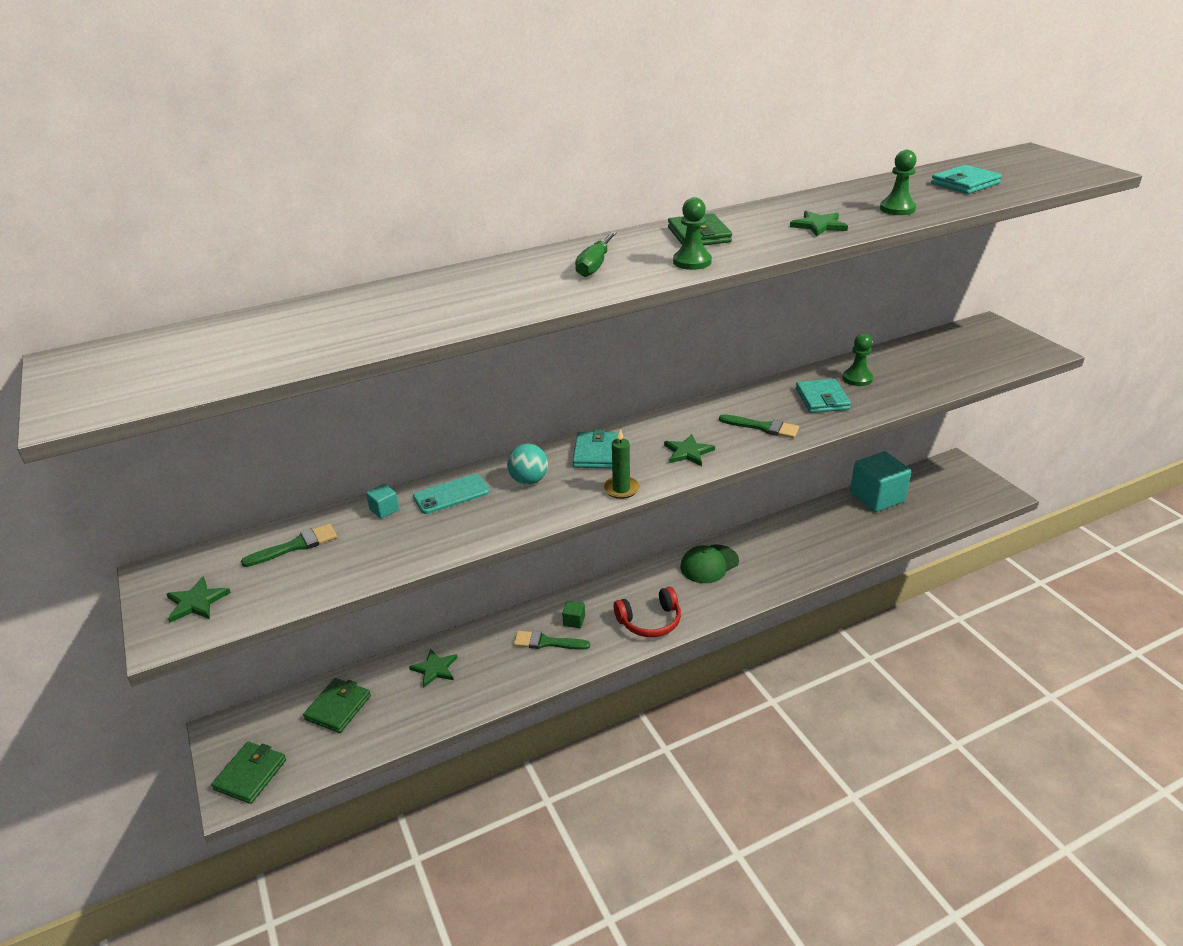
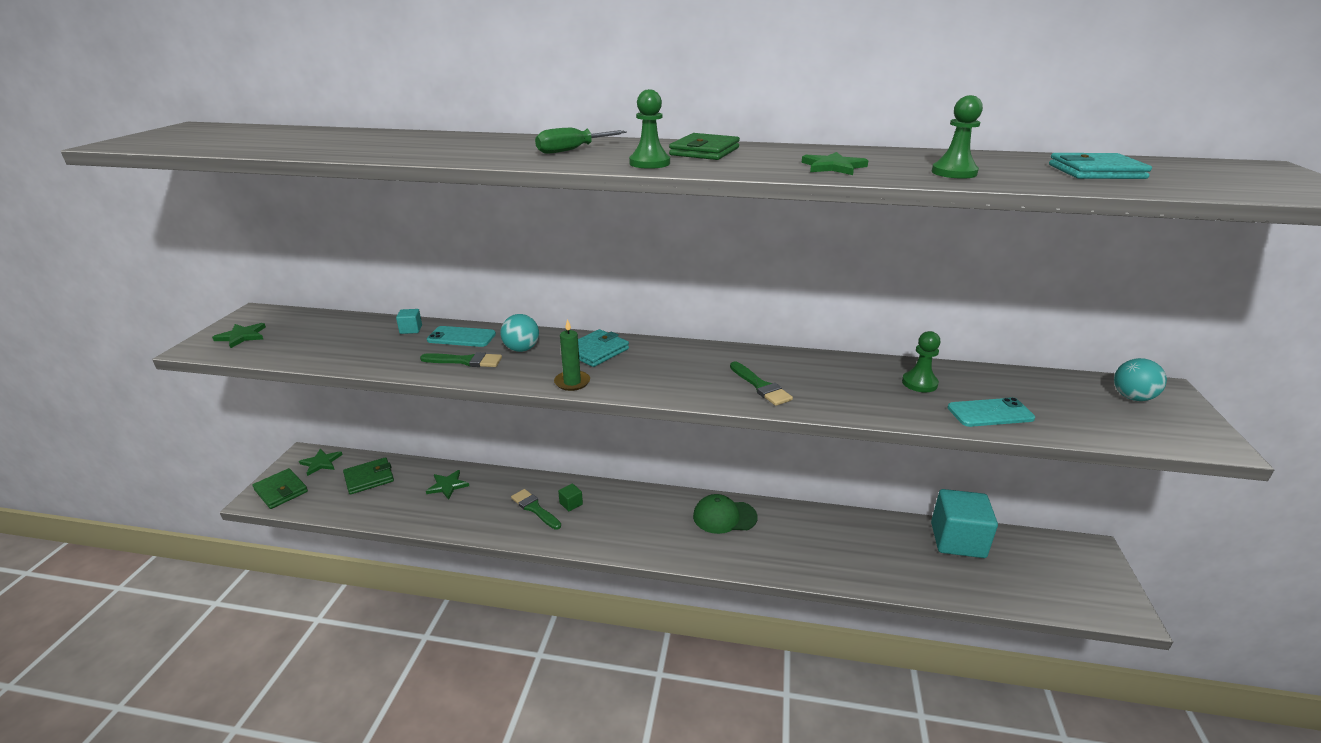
camera: 35 degrees right, 5 degrees down
green wallet [211,742,286,804] -> green wallet turned 75 degrees clockwise [253,468,308,509]
green brush [241,524,337,567] -> green brush moved to [420,352,502,367]
red headphones [614,587,681,637] -> none
green star [664,434,715,466] -> green star moved to [299,449,343,476]
turquoise wallet [796,379,851,413] -> none
none -> turquoise phone [947,397,1035,427]
none -> turquoise ball [1114,358,1167,401]

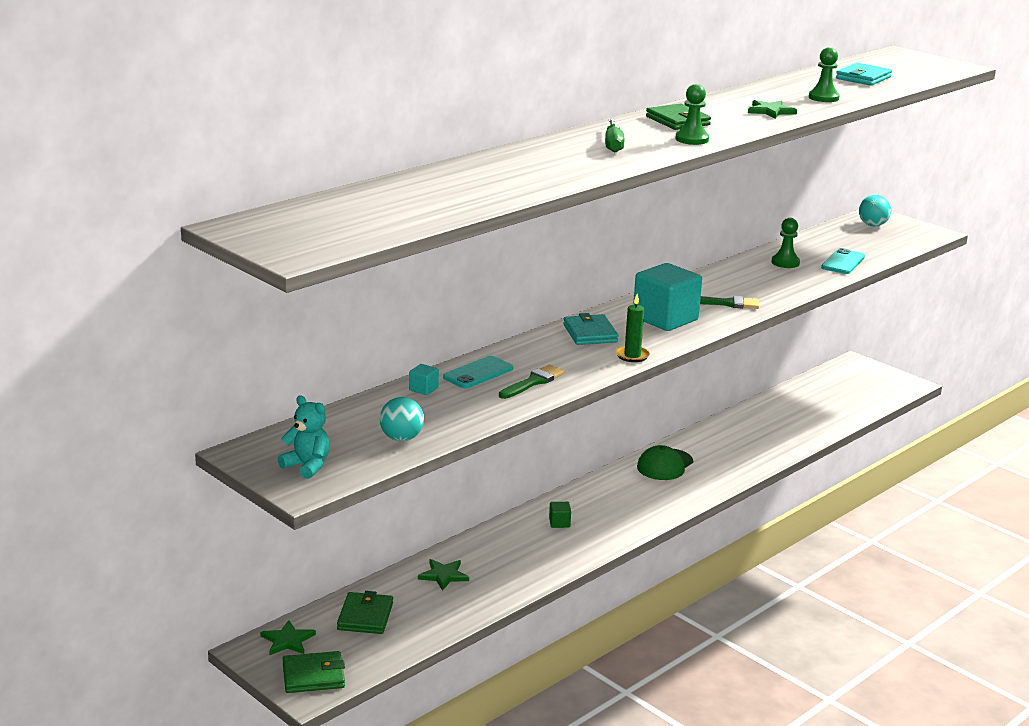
camera: 55 degrees left, 5 degrees down
green star [212,323,266,348] -> turquoise teddy bear [278,395,330,479]
turquoise ball [501,314,539,352] -> turquoise ball moved to [380,397,424,441]
green brush [511,489,561,530] -> none
turquoise cube [931,489,998,558] -> turquoise cube moved to [633,263,702,331]

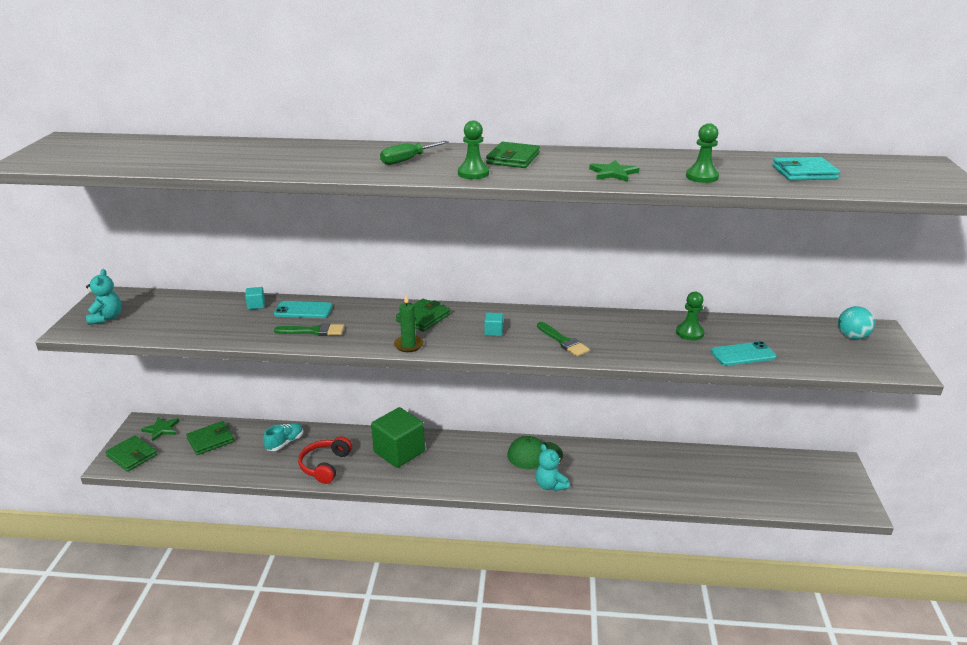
camera: 50 degrees right, 5 degrees up
turquoise ball [380,397,424,441] -> none
green star [418,559,469,591] -> turquoise shoe [263,423,303,451]
green cube [549,502,571,528] -> green cube [371,407,425,468], size x2.47
turquoise wallet [563,313,618,345] -> green wallet [396,299,450,332]
turquoise cube [633,263,702,331] -> turquoise cube [484,313,503,336], size x0.41
none -> red headphones [298,436,352,484]
none -> turquoise teddy bear [535,444,570,491]

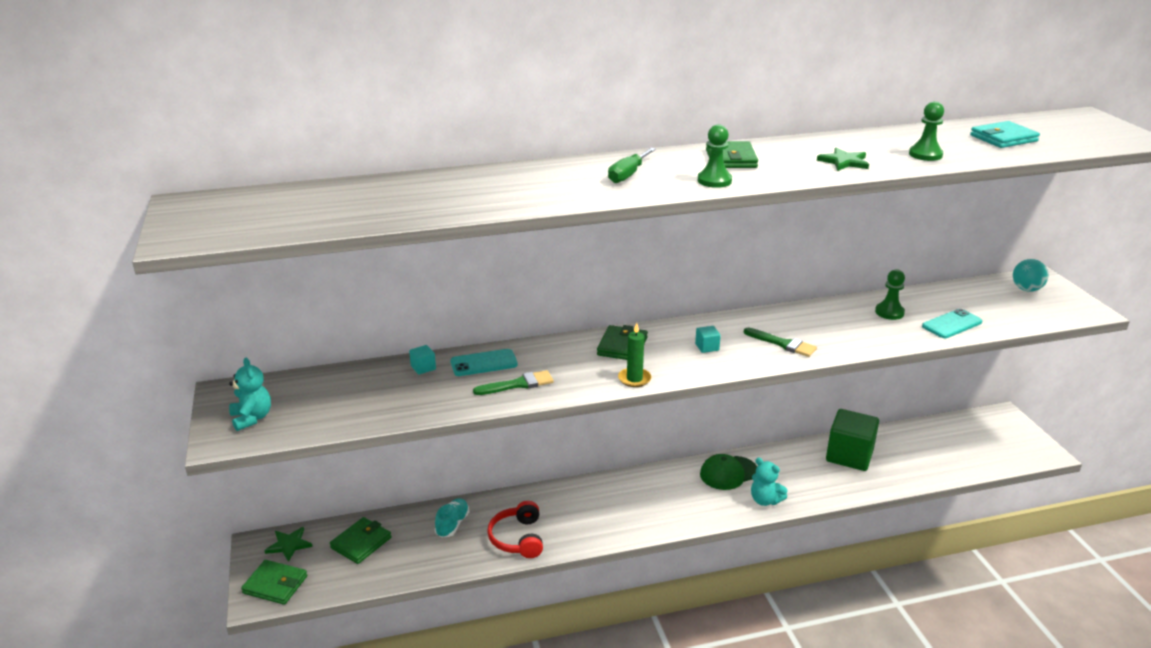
camera: 20 degrees left, 0 degrees up
green cube [371,407,425,468] -> green cube moved to [826,409,879,471]

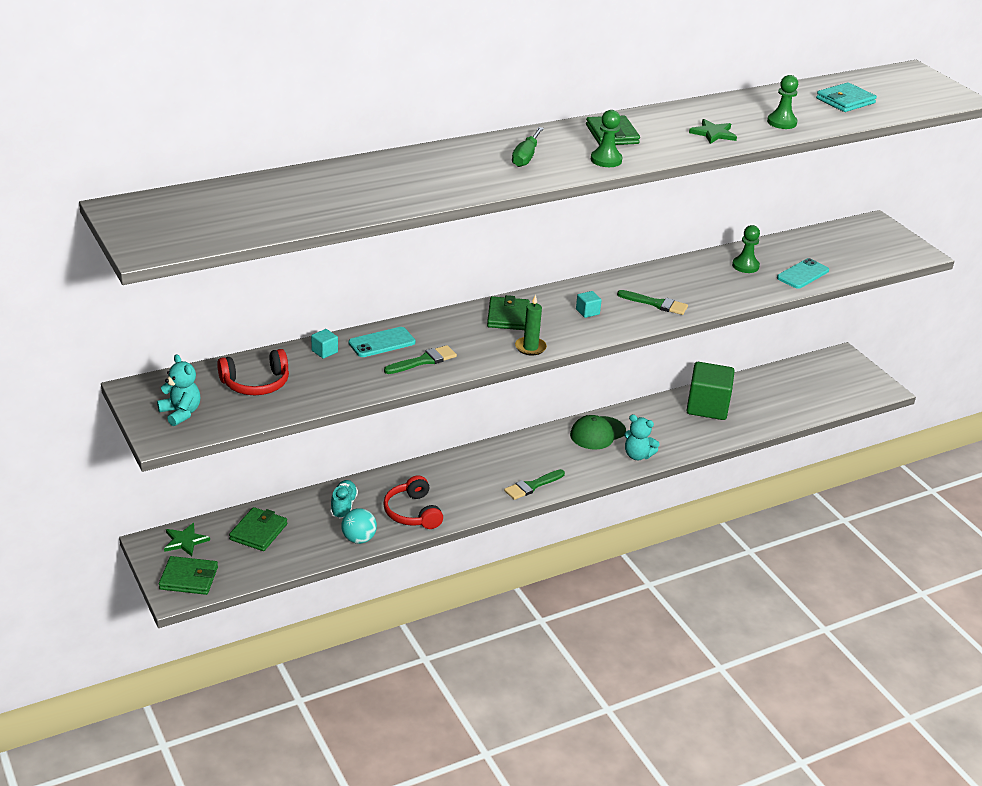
camera: 15 degrees left, 5 degrees up
turquoise ball [1013,259,1049,292] -> turquoise ball moved to [341,508,377,544]
none -> red headphones [217,349,289,395]
none -> green brush [504,469,565,500]

